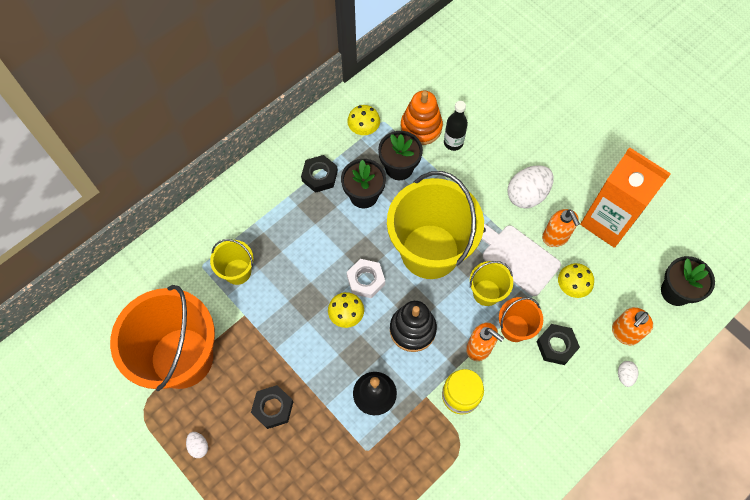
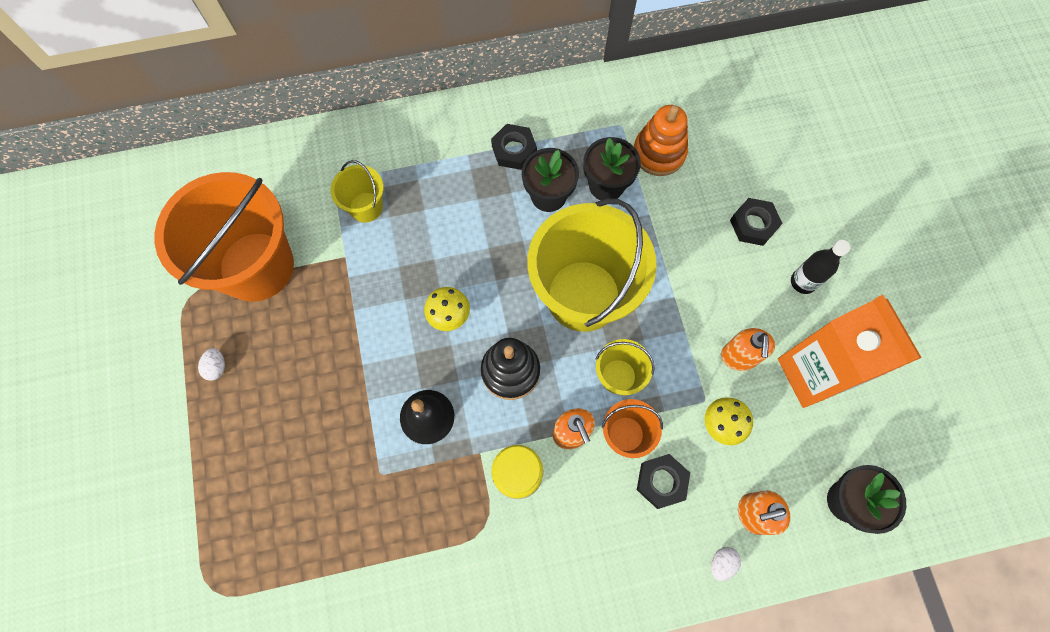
camera: 30 degrees right, 5 degrees up
black nut [251,385,293,429] -> black nut moved to [730,198,783,246]
yellow mushroom [347,105,380,135] -> none
white nut [347,259,385,298] -> none
black bottle [444,101,468,151] -> black bottle moved to [791,240,851,294]
white cutting board [482,224,561,296] -> none
white egg [508,165,554,209] -> none

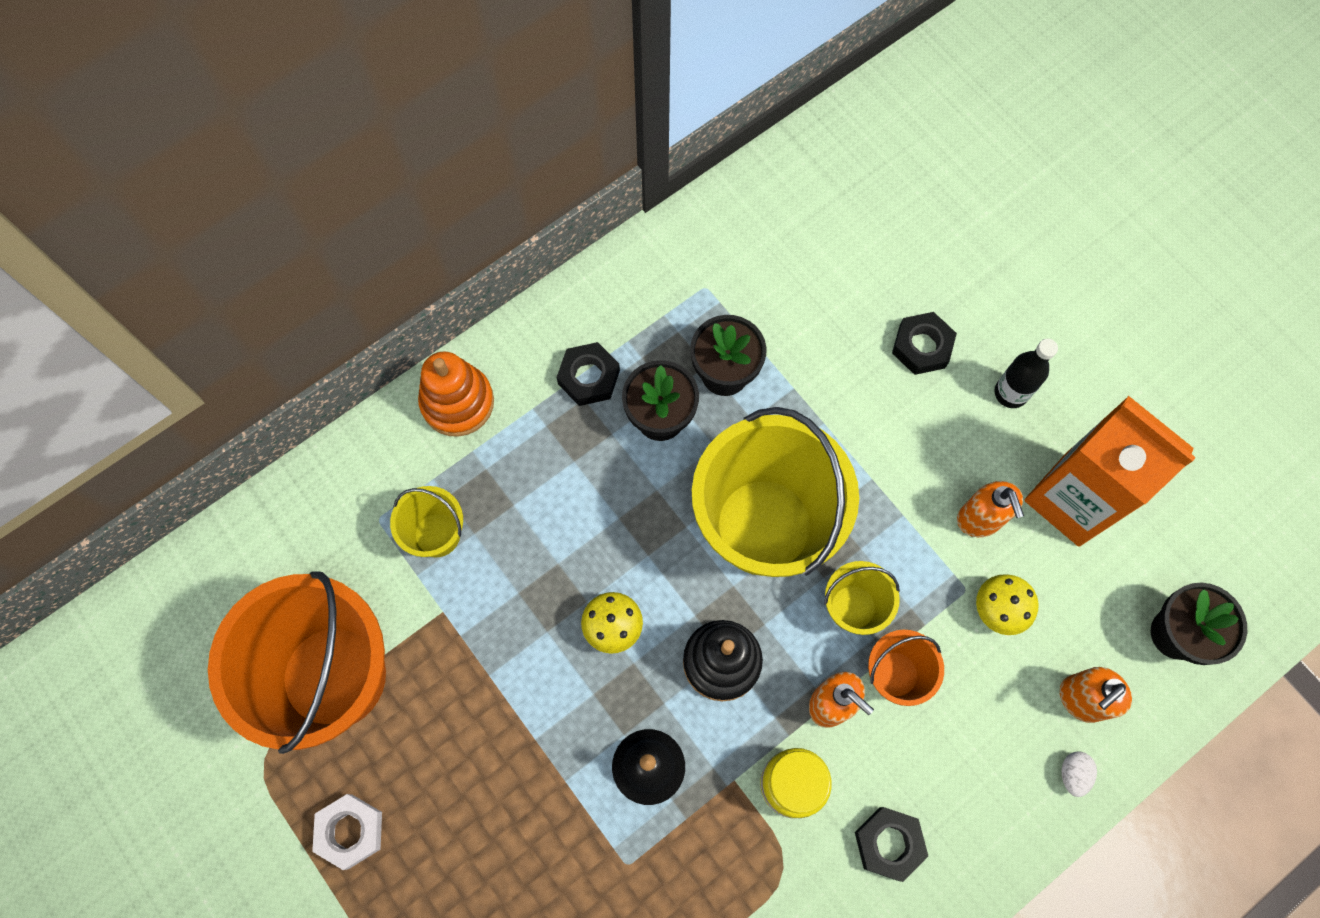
camera: 25 degrees left, 0 degrees up
white egg [198,348,225,381] -> white nut [312,794,382,870]
orange stacking toy [634,105,688,176] -> orange stacking toy moved to [418,351,494,437]
black nut [637,454,690,509] -> black nut moved to [855,807,928,882]

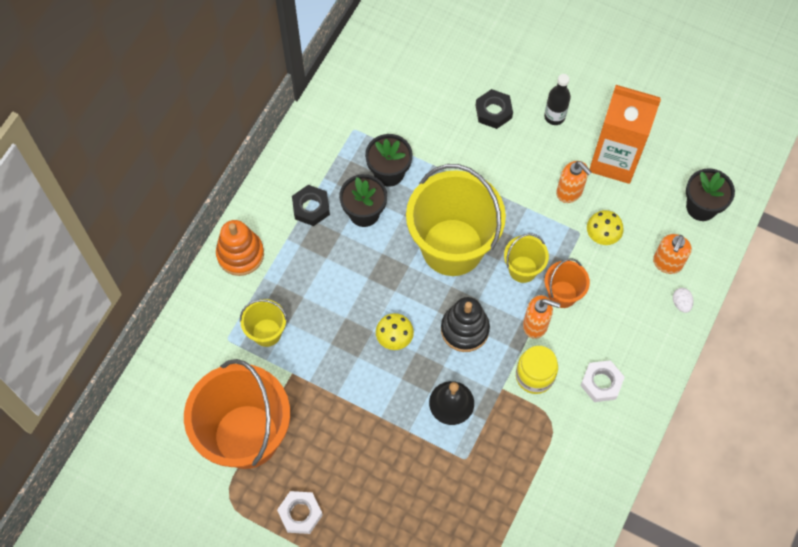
camera: 25 degrees left, 5 degrees down
black nut [855,807,928,882] -> white nut [580,360,625,402]

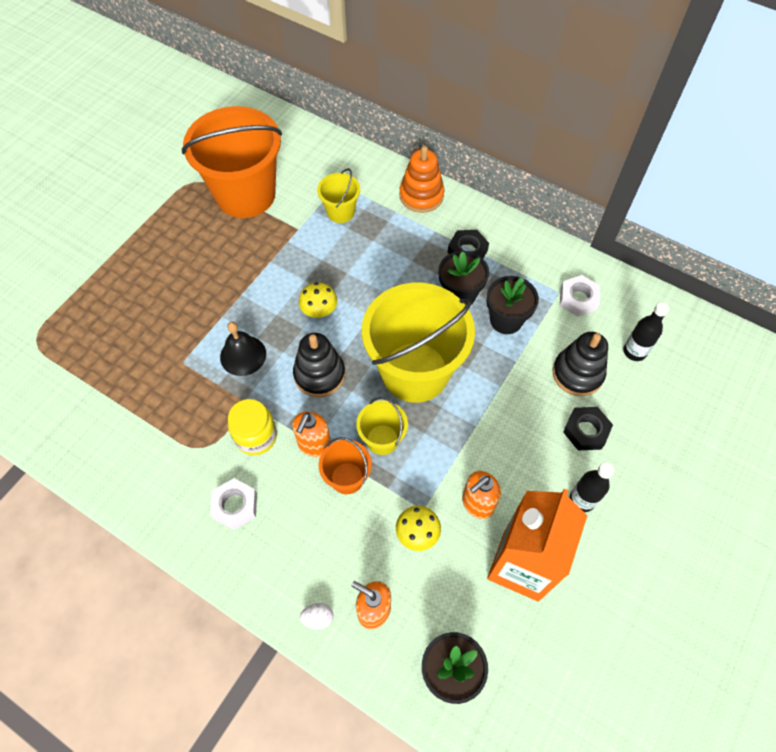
camera: 95 degrees right, 5 degrees down
white nut [277,491,323,534] -> white nut moved to [560,275,600,317]
none -> black stacking toy [553,332,608,396]
none -> black bottle [623,302,670,361]

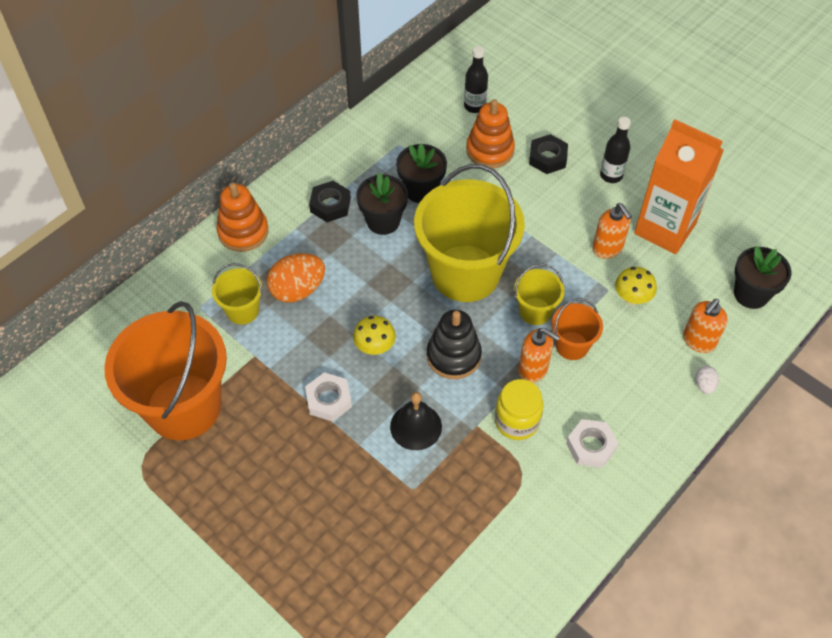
camera: 80 degrees left, 5 degrees down
black stacking toy [553,332,608,396] -> orange stacking toy [466,99,515,168]
white nut [560,275,600,317] -> white nut moved to [305,372,352,422]
none -> orange egg [267,253,325,302]

